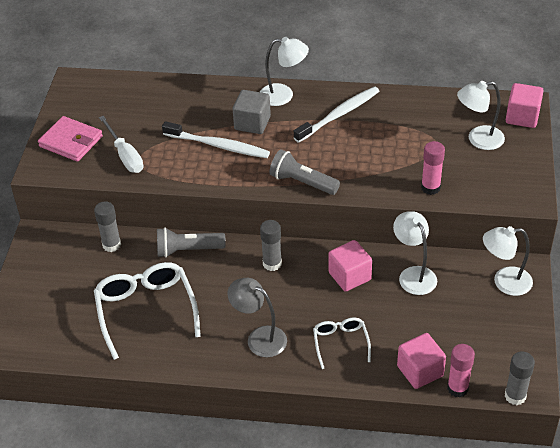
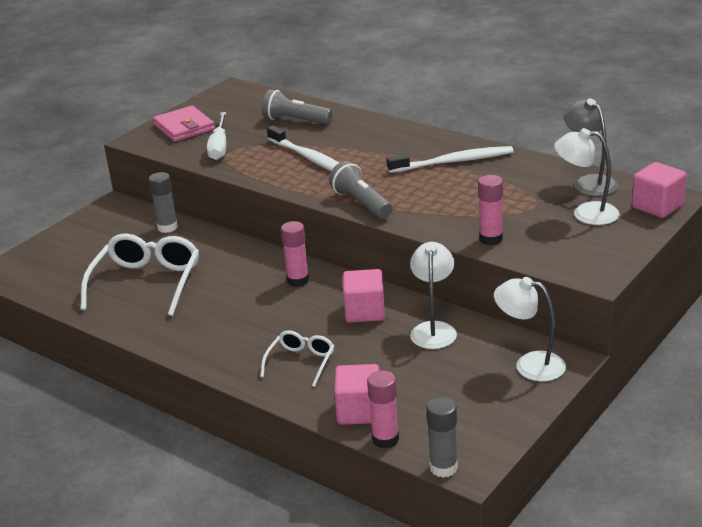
camera: 30 degrees right, 15 degrees down
grey flashlight [157,227,226,258] -> grey flashlight moved to [262,89,333,125]
grey lamp [227,278,287,357] -> grey lamp moved to [564,98,618,196]
grey cube [233,90,271,134] -> none
white lamp [260,37,309,106] -> none
grey glue stick [260,220,282,271] -> pink glue stick [281,221,309,287]

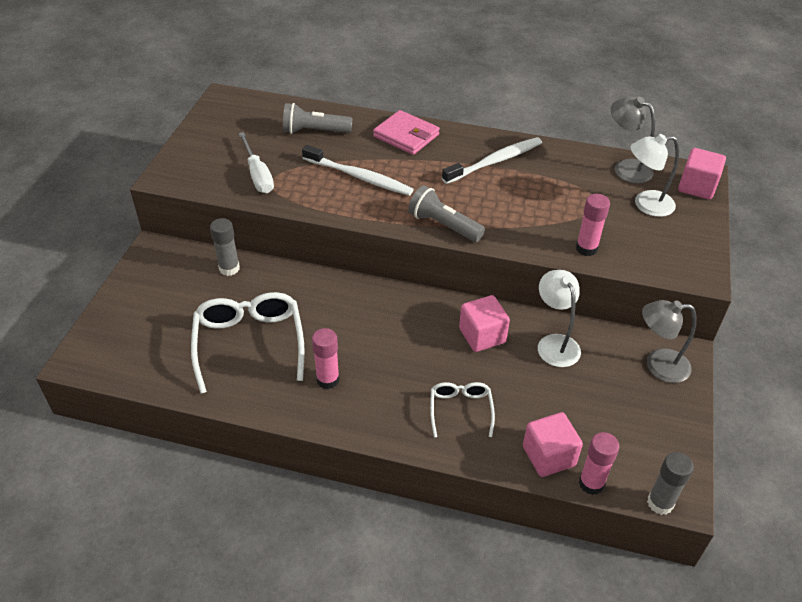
camera: 25 degrees left, 15 degrees up
pink wallet [153,106,215,142] -> pink wallet moved to [373,110,440,155]
pink glue stick [281,221,309,287] -> pink glue stick moved to [312,328,340,389]
white lamp [494,277,566,382] -> grey lamp [642,300,697,383]

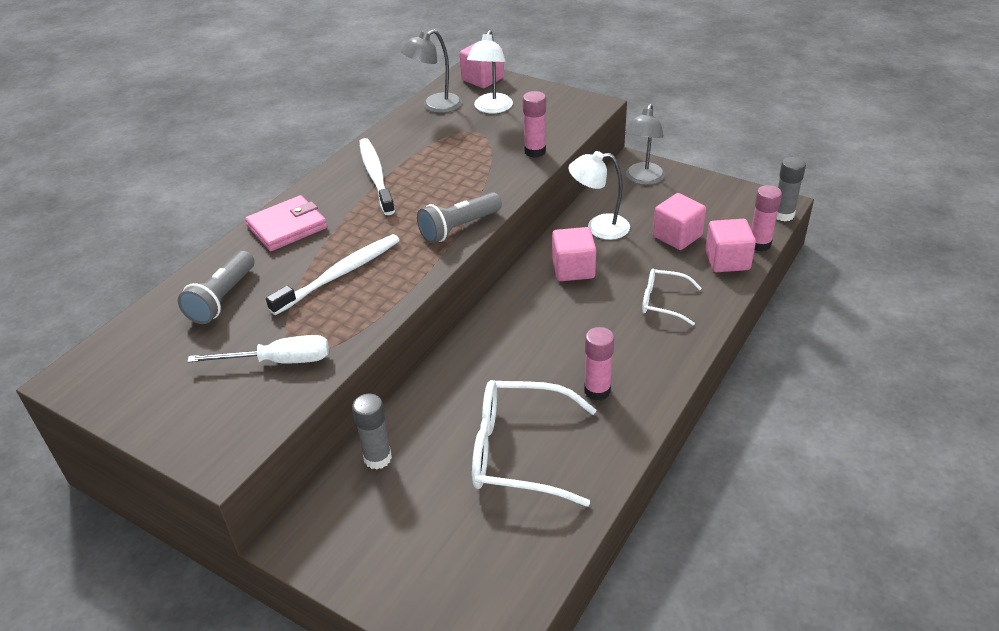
camera: 70 degrees left, 5 degrees down
none -> pink cube [653,193,706,250]

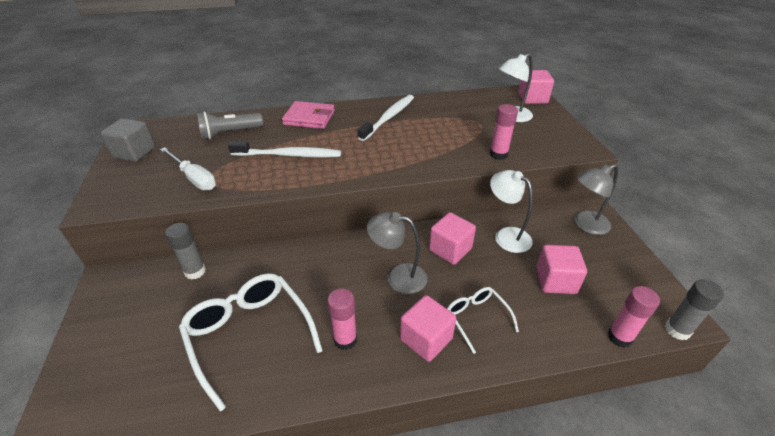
camera: 45 degrees right, 0 degrees up
grey lamp [401,29,462,113] -> grey lamp moved to [367,212,428,294]
grey flashlight [417,192,502,243] -> none
pink cube [705,219,756,272] -> pink cube moved to [400,295,456,362]
none -> grey cube [101,118,155,162]

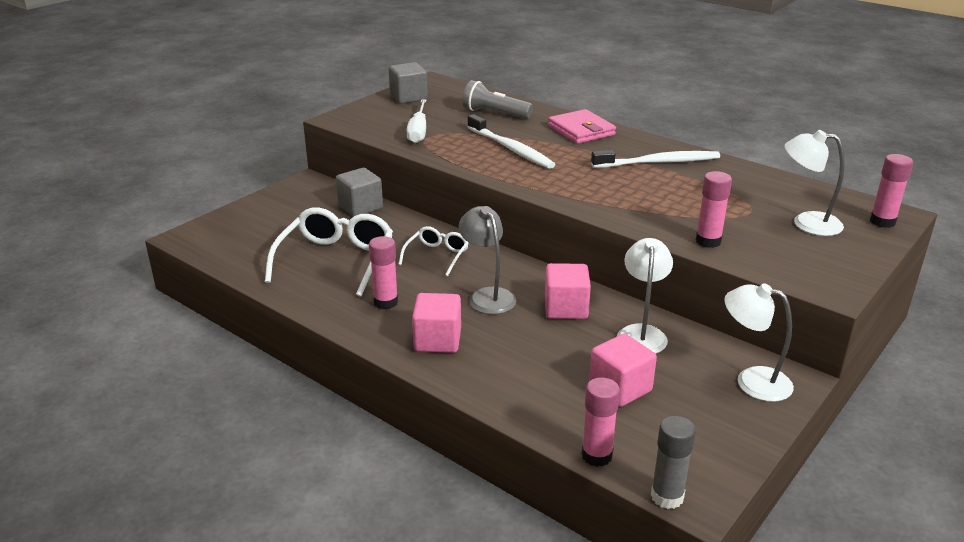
camera: 50 degrees right, 10 degrees down
grey glue stick [165,223,206,280] -> grey cube [336,168,383,217]
white glasses [447,287,519,354] -> white glasses moved to [398,226,469,276]
pink cube [519,70,554,104] -> pink glue stick [870,154,913,228]
grey lamp [574,164,618,235] -> white lamp [725,283,794,402]

